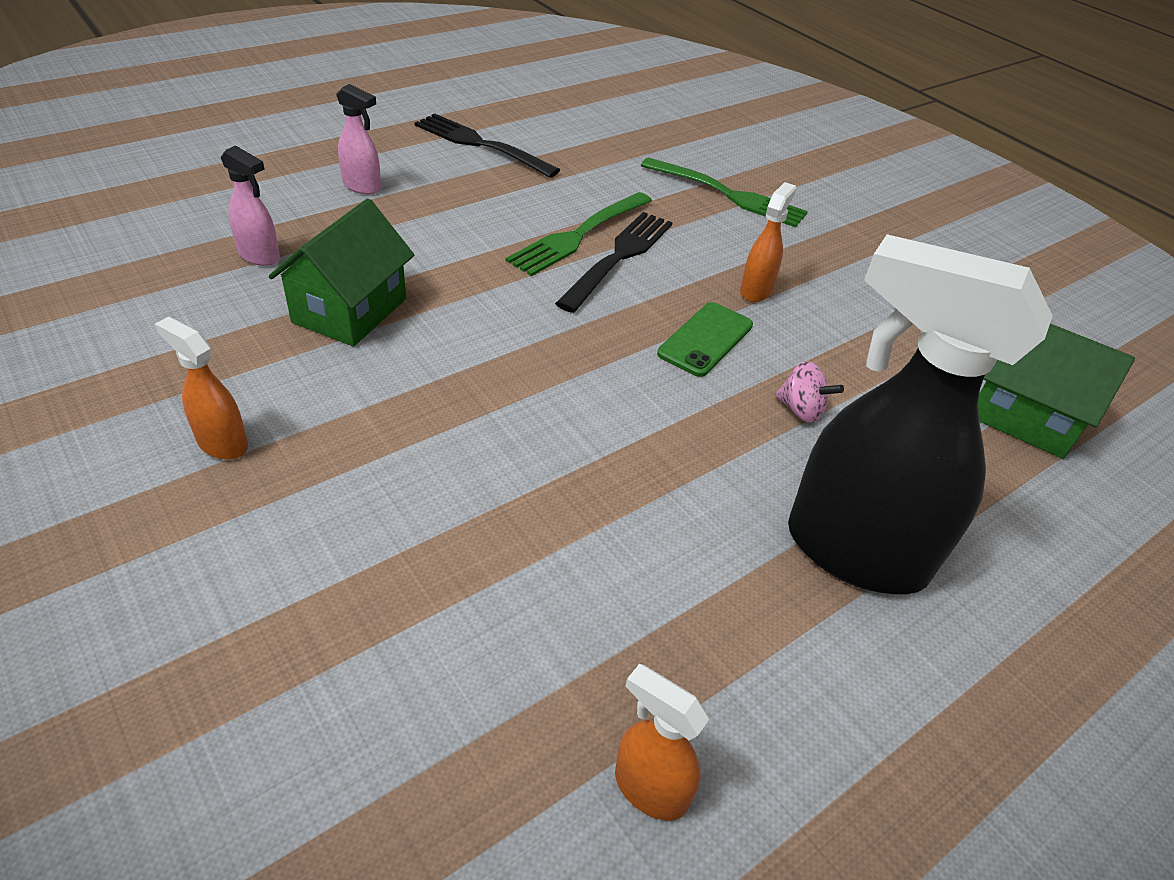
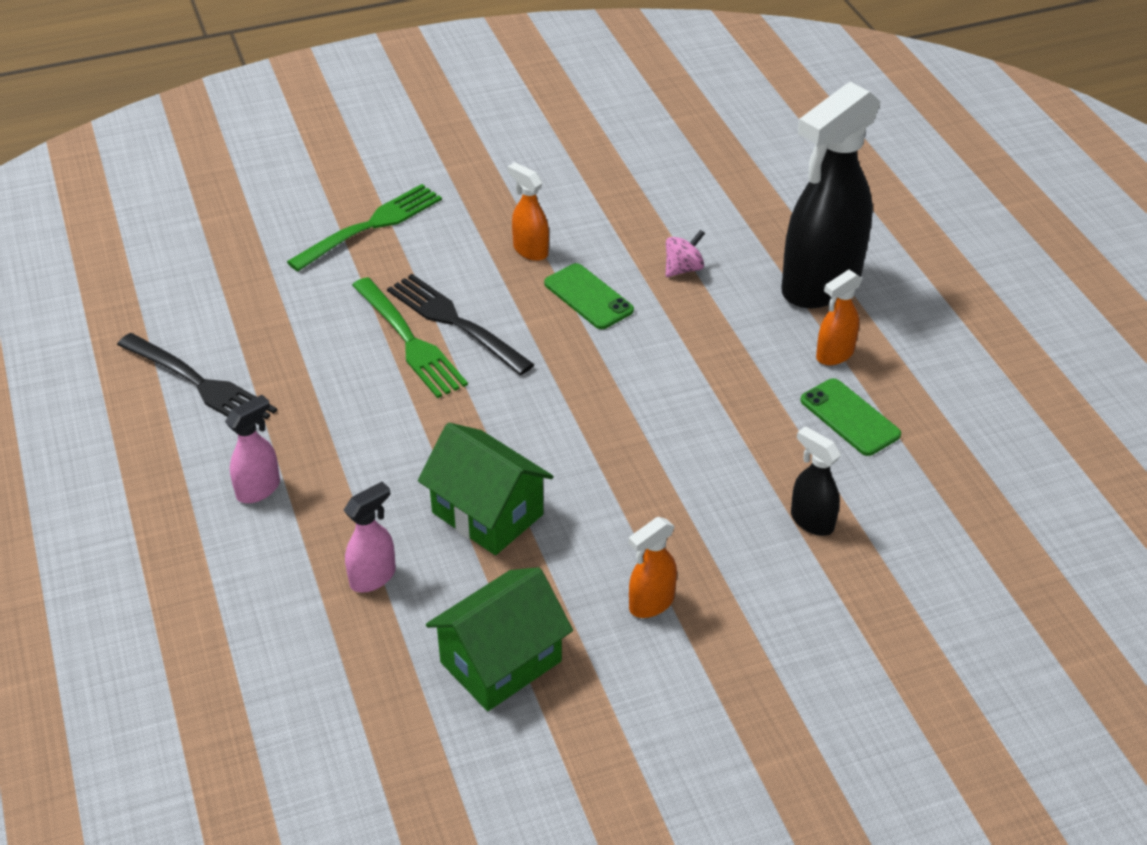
camera: 70 degrees left, 0 degrees up
black fork [415,113,560,178] -> black fork turned 105 degrees counterclockwise [117,333,277,425]
orange spray bottle [615,664,709,821] -> orange spray bottle moved to [816,270,862,366]
green house [978,324,1135,459] -> green house moved to [426,567,573,711]
none -> black spray bottle [791,426,841,536]
none -> green phone [800,378,901,456]

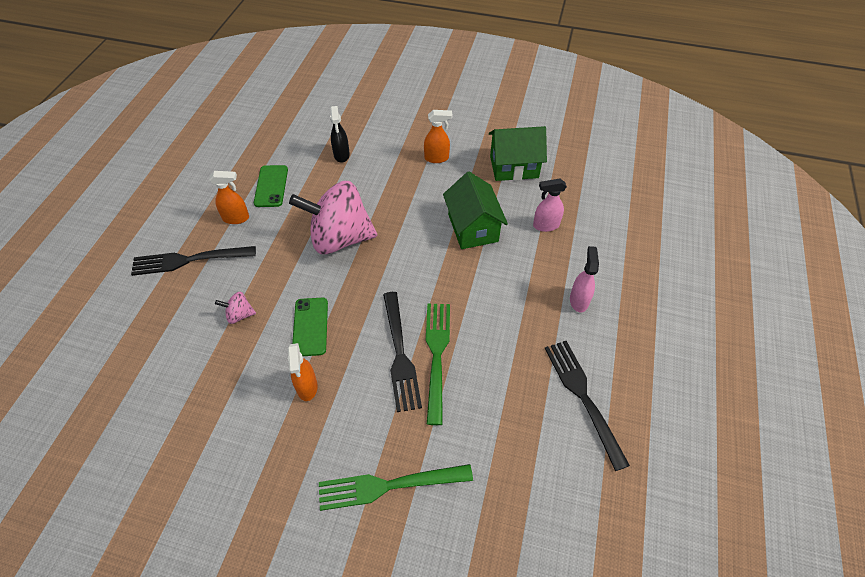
camera: 145 degrees left, 10 degrees up
pink spray bottle [225,395,280,503] -> pink spray bottle turned 105 degrees clockwise [570,246,599,312]
black spray bottle [781,82,881,308] -> black fork [131,246,256,276]
none -> pink spinning top [289,181,377,254]

